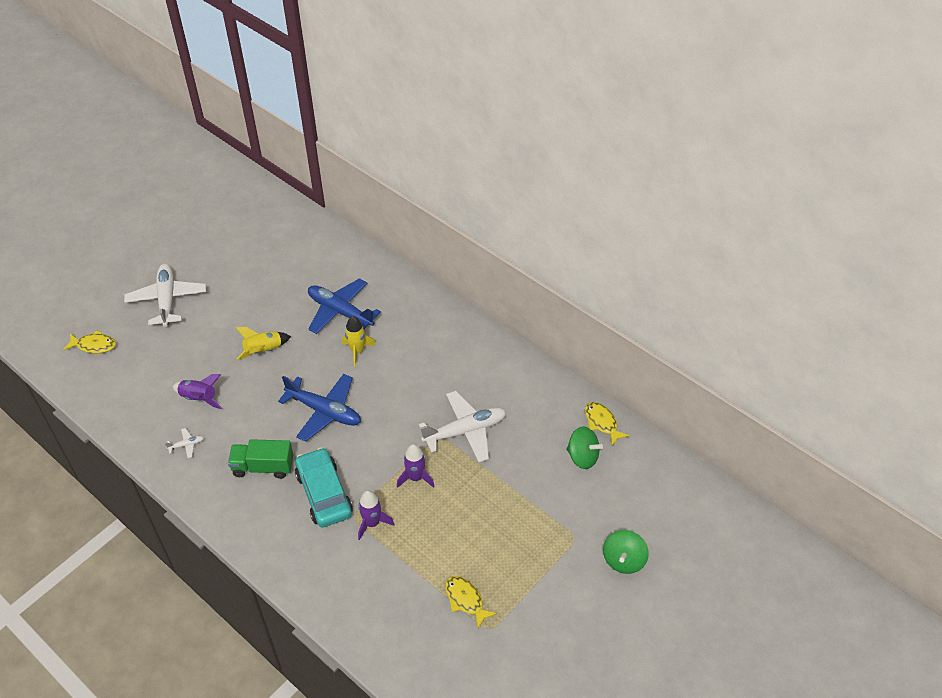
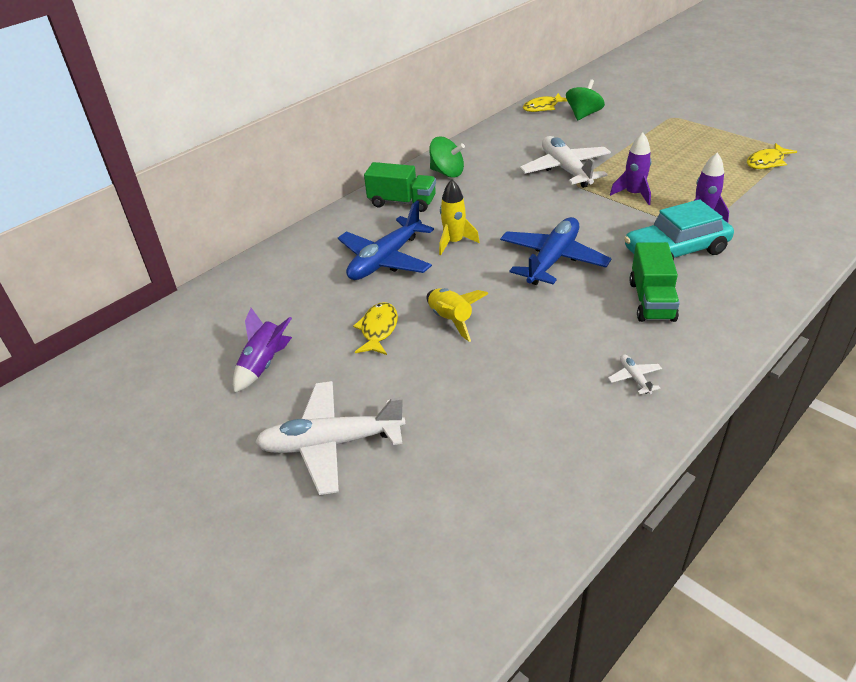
camera: 85 degrees left, 10 degrees down
yellow fish [63,330,116,353] -> yellow fish moved to [353,302,398,355]
purple rocket [172,374,222,409] -> purple rocket moved to [233,308,292,393]
green spinning top [603,530,649,574] -> green spinning top moved to [429,137,465,178]
none -> green truck [364,162,436,212]

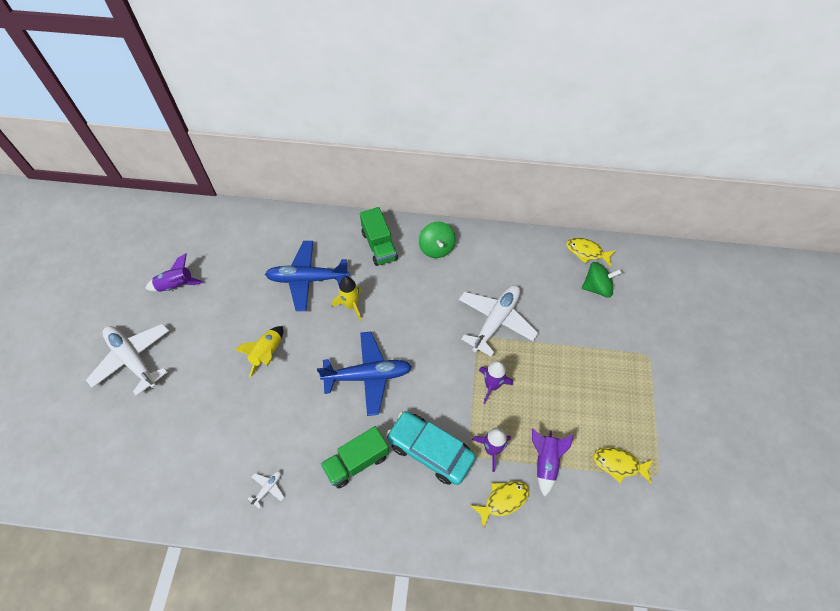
camera: 50 degrees right, 20 degrees up
yellow fish [353,302,398,355] -> yellow fish moved to [470,481,529,529]
none -> purple rocket [532,429,573,497]

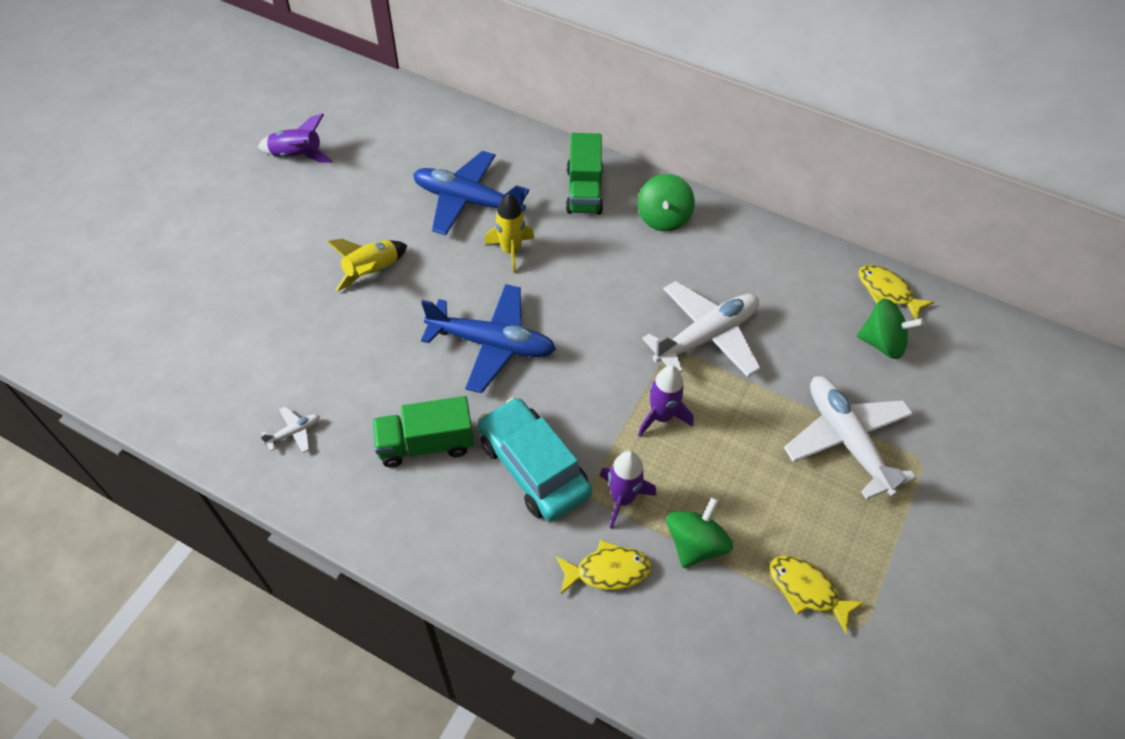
camera: 20 degrees right, 5 degrees down
white plane [86,324,169,396] -> white plane moved to [784,376,916,500]
purple rocket [532,429,573,497] -> green spinning top [666,497,733,568]

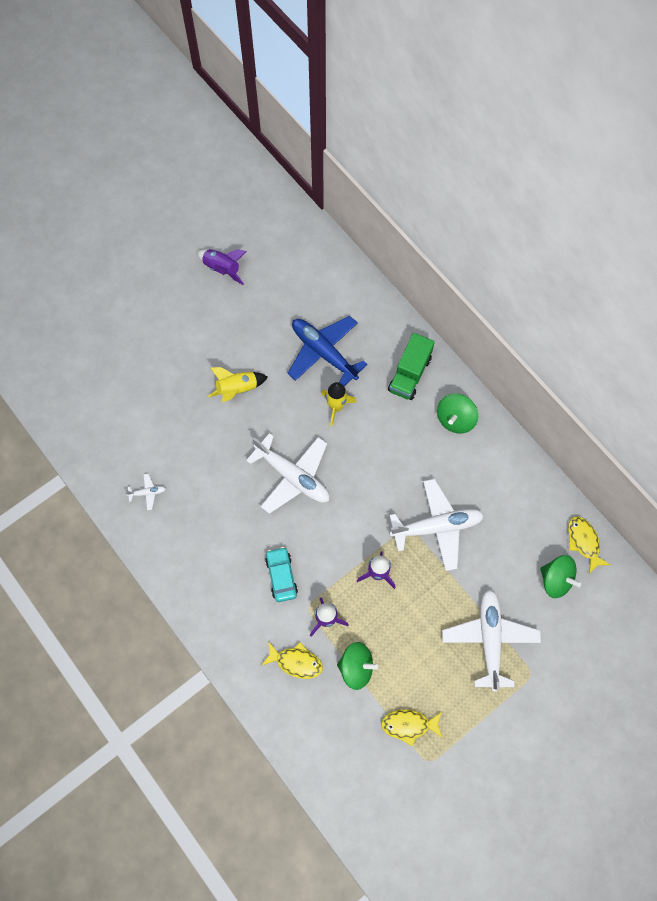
camera: 25 degrees right, 15 degrees up
green truck [372,396,474,467] -> none
blue plane [421,284,556,393] -> white plane [246,433,330,514]
turquoise car [478,397,592,522] -> turquoise car [265,547,298,602], size x0.60
green spinning top [666,497,733,568] -> green spinning top turned 45 degrees clockwise [337,642,378,690]
yellow fish [770,556,864,634] -> yellow fish turned 60 degrees counterclockwise [381,709,443,746]

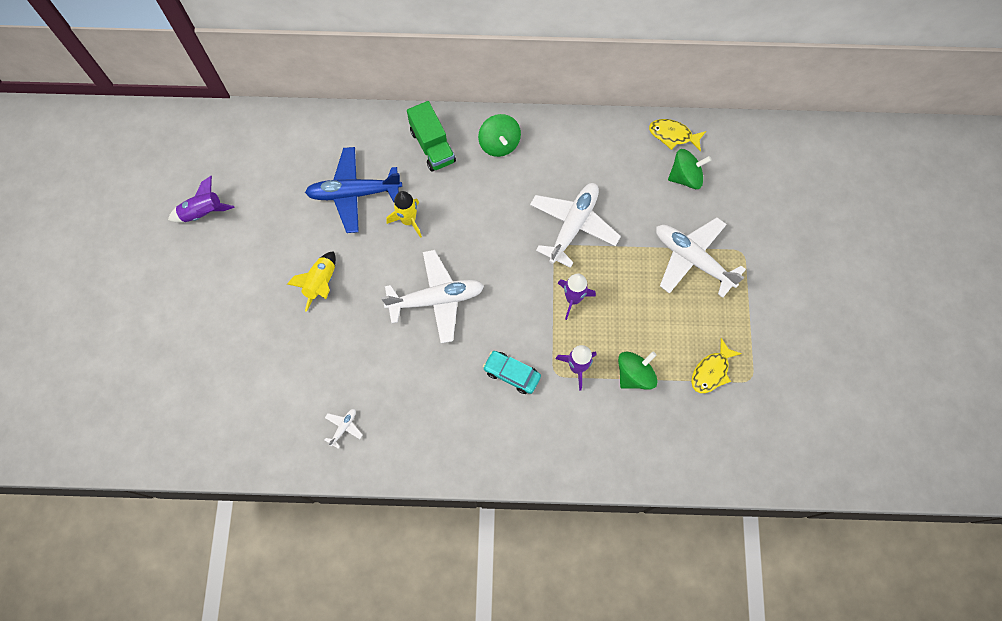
camera: 50 degrees left, 0 degrees up
yellow fish [261,642,323,679] -> none

